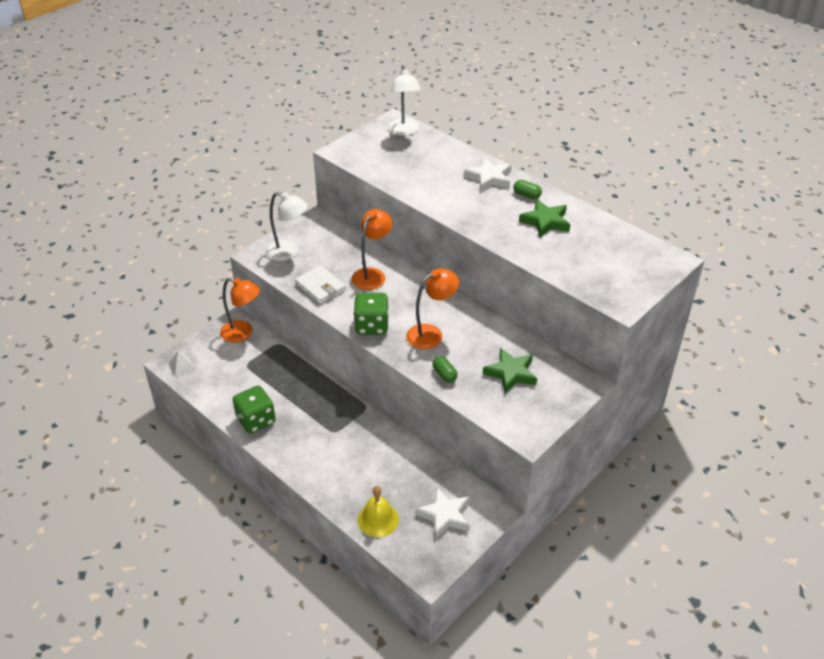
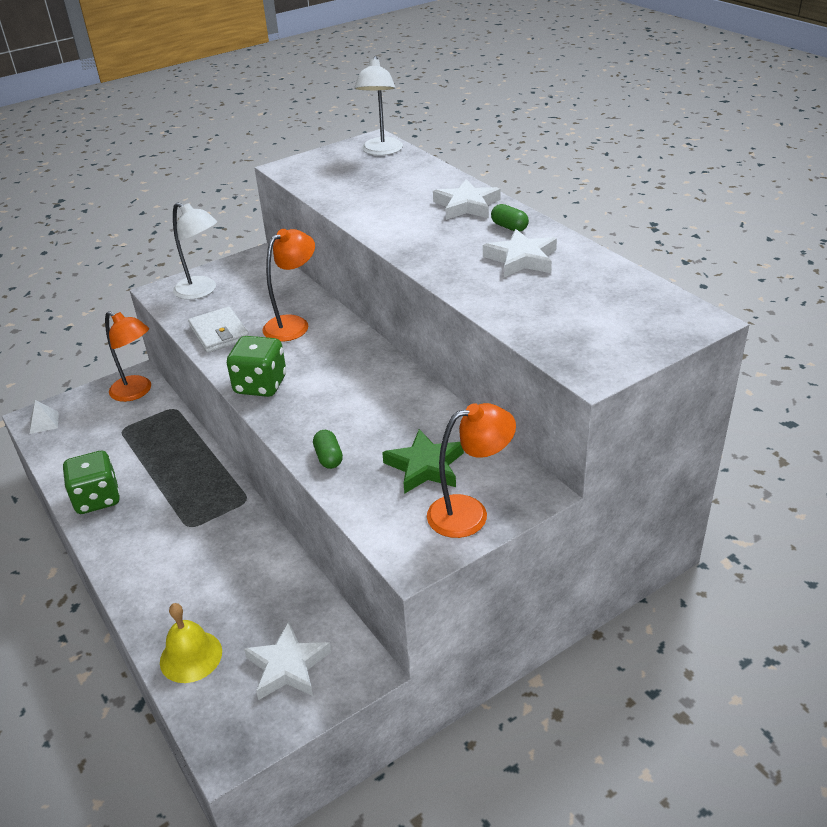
camera: 15 degrees right, 5 degrees down
orange lamp [406,268,459,349] -> orange lamp moved to [427,403,516,538]
green star [519,200,571,237] -> white star [483,229,557,277]

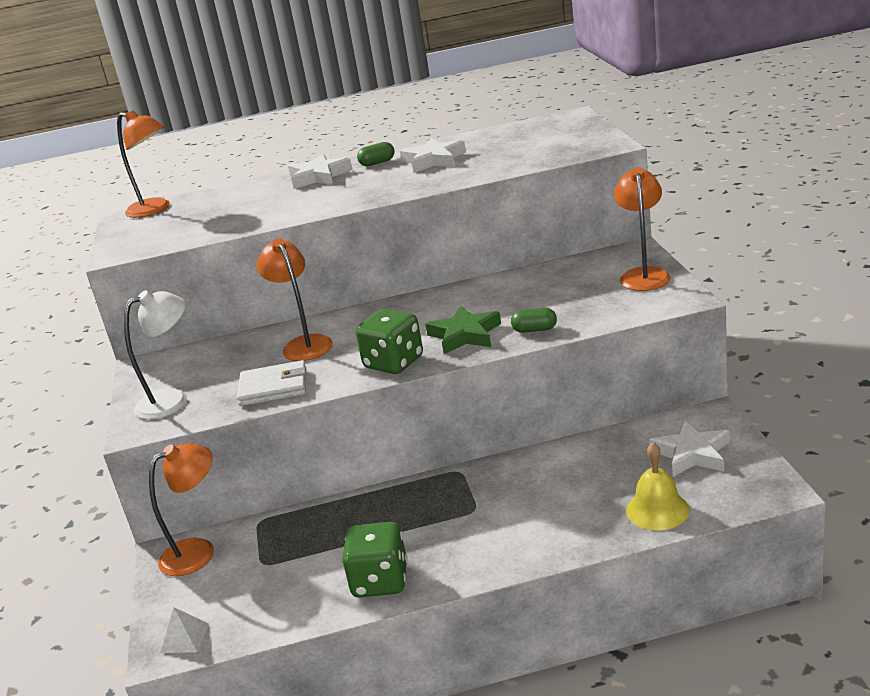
camera: 65 degrees left, 10 degrees down
white lamp [354,56,403,156] -> orange lamp [117,110,170,218]
green star [382,429,464,494] -> green star moved to [425,305,501,354]

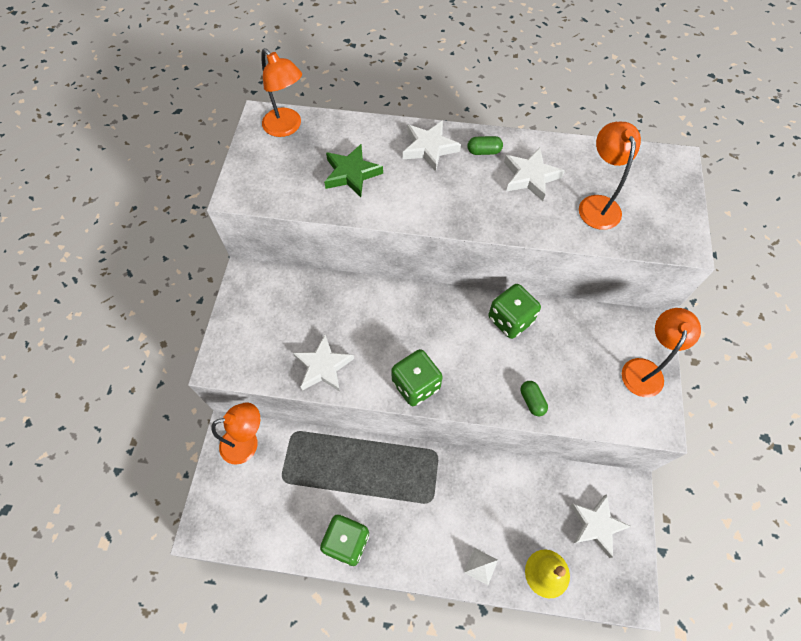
camera: 15 degrees right, 35 degrees up
white lamp [124,290,187,420] -> none
white pyramid [160,607,209,653] -> white pyramid moved to [464,548,498,585]
white wallet [237,360,306,406] -> white star [293,335,354,392]
orange lamp [257,238,333,361] -> orange lamp moved to [579,122,641,230]
green star [425,305,501,354] -> green star moved to [324,144,383,197]
green capsule [511,308,557,333] -> green capsule turned 45 degrees clockwise [521,381,548,416]
none -> green dice [489,284,541,339]

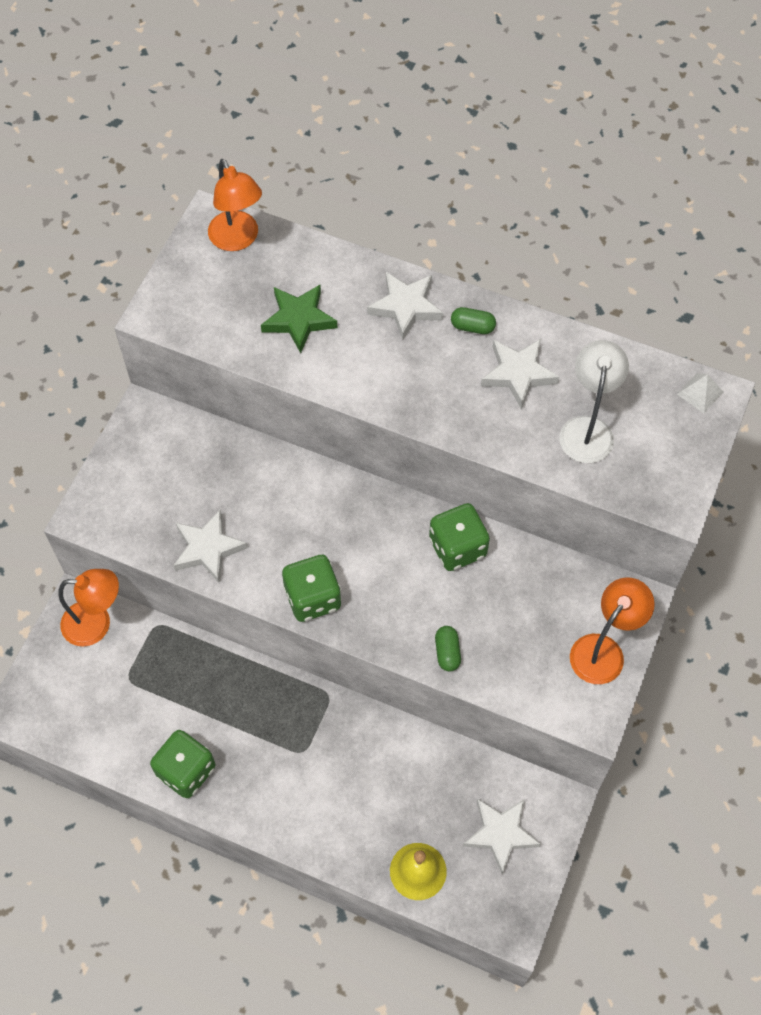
camera: 15 degrees right, 0 degrees up
white pyramid [464,548,498,585] -> white pyramid moved to [677,373,723,413]
orange lamp [579,122,641,230] -> white lamp [559,340,629,463]

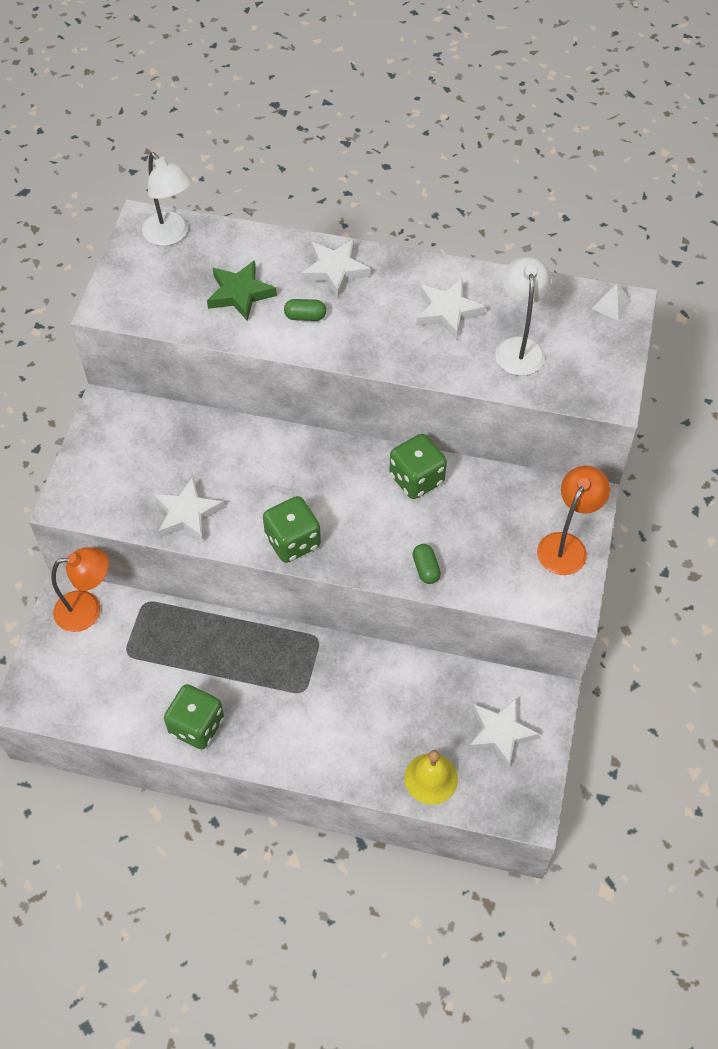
camera: 10 degrees left, 5 degrees down
orange lamp [208,159,262,251] -> white lamp [142,152,192,246]
green capsule [451,307,496,334] -> green capsule moved to [284,299,326,321]

